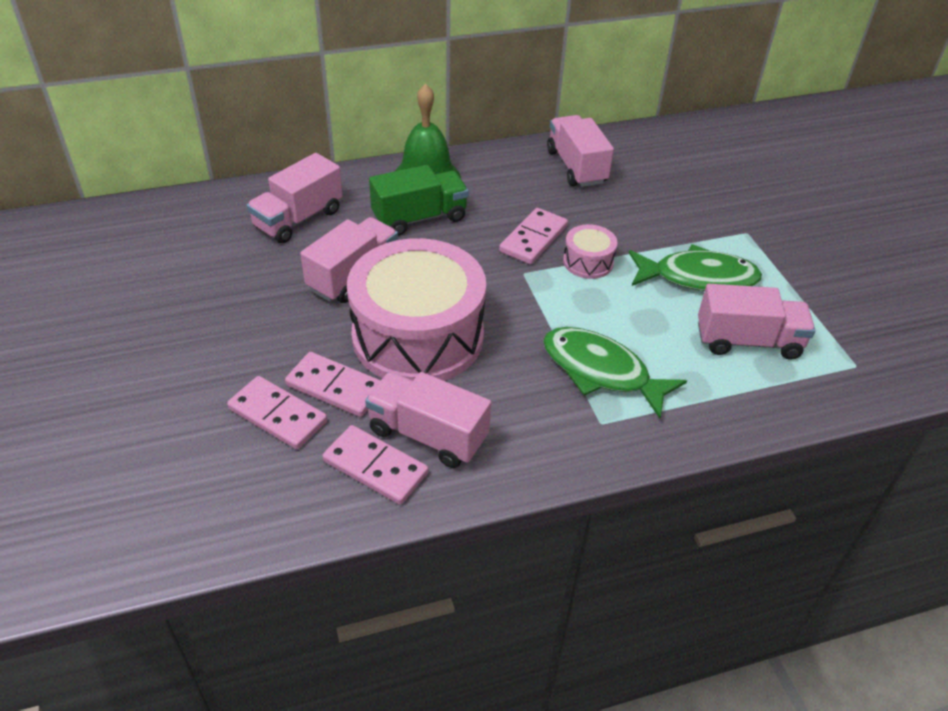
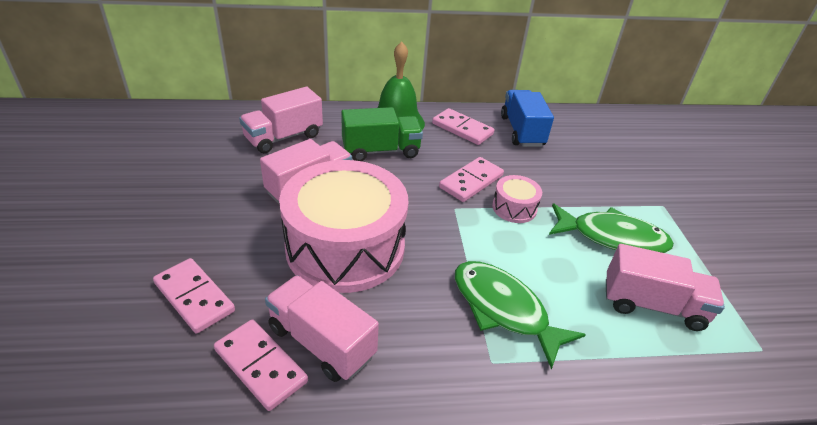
camera: 10 degrees right, 5 degrees down
pink domino [285,352,381,417] -> pink domino moved to [432,108,494,145]
pink truck [547,115,614,187] -> blue truck [501,90,554,147]

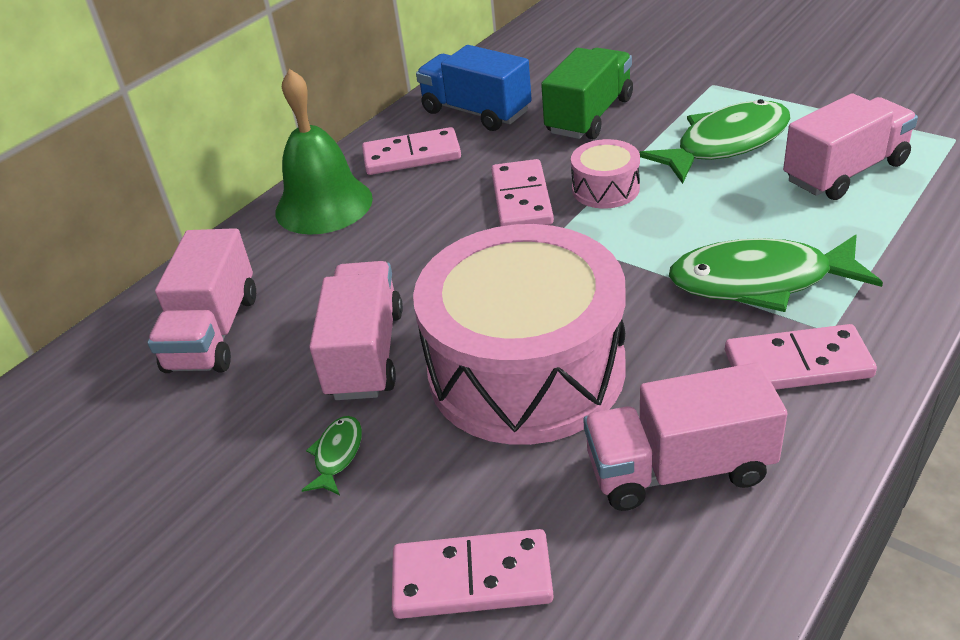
camera: 40 degrees left, 0 degrees up
pink domino [214,319,308,411] -> pink domino moved to [725,324,877,390]
green truck [341,107,423,161] -> green truck moved to [541,48,633,139]
none -> green fish [302,416,362,495]

